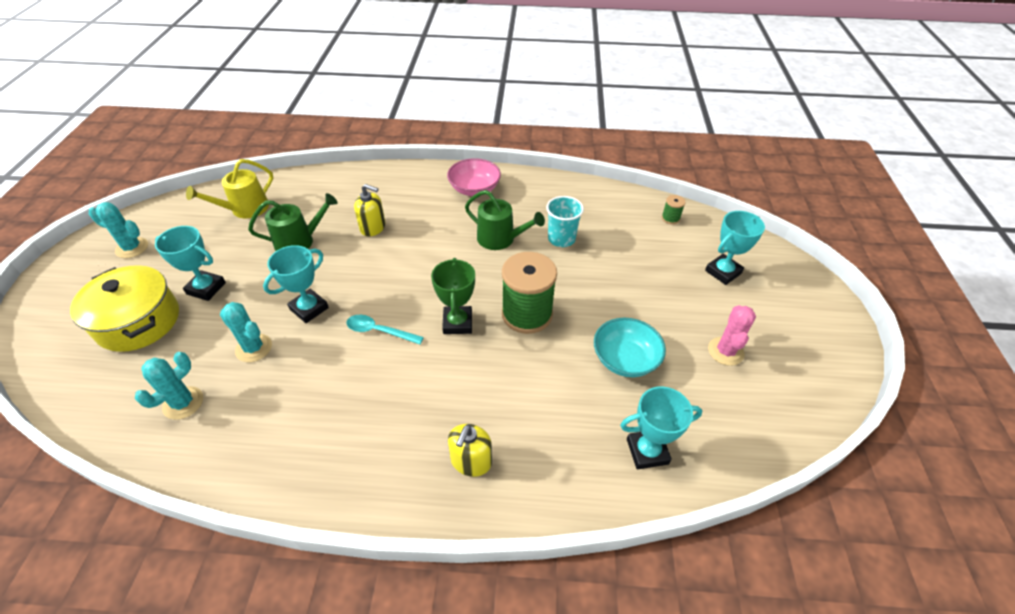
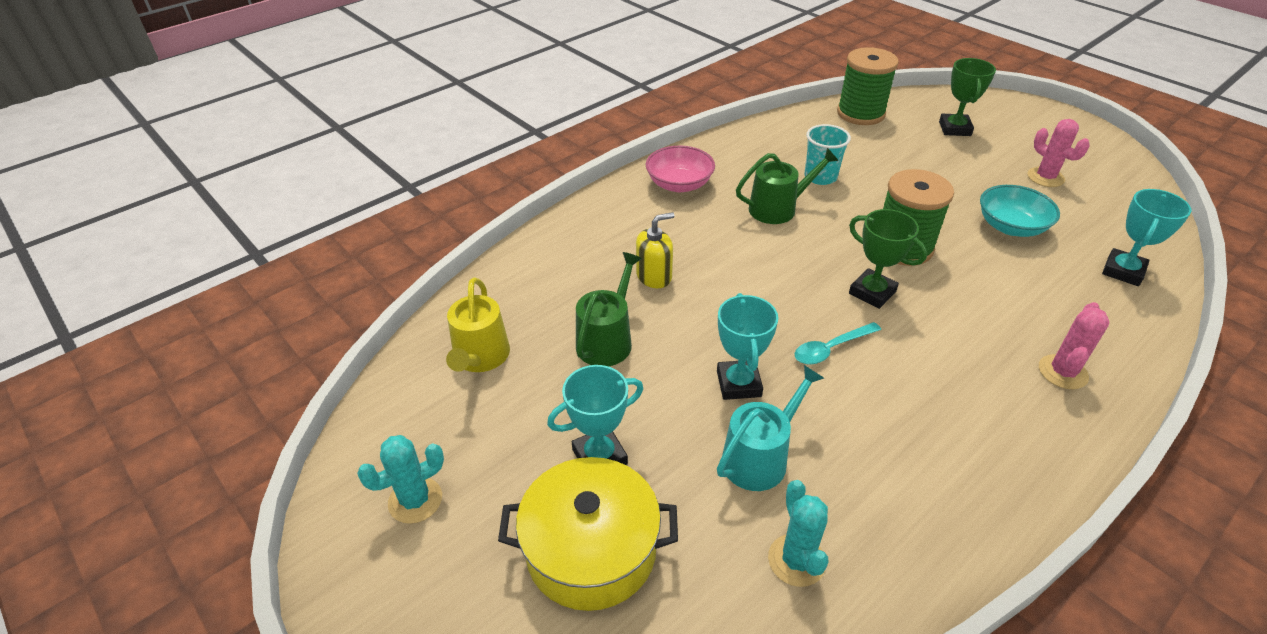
camera: 45 degrees left, 5 degrees down
turquoise cactus [220,302,272,362] -> turquoise watering can [717,365,824,491]
yellow soap dispenser [448,424,492,477] -> pink cactus [1039,302,1110,389]
green spool [662,195,686,224] -> green spool [837,47,899,125], size x2.36
turquoise trophy [705,211,765,285] -> green trophy [939,58,996,136]

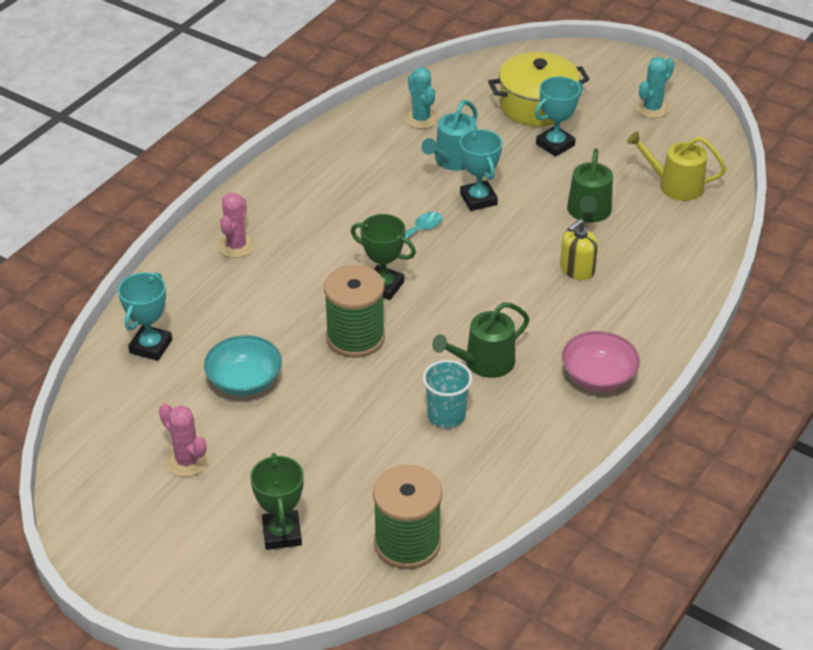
camera: 165 degrees right, 0 degrees up
yellow watering can [446,278,510,372] -> yellow watering can turned 60 degrees counterclockwise [627,131,726,201]

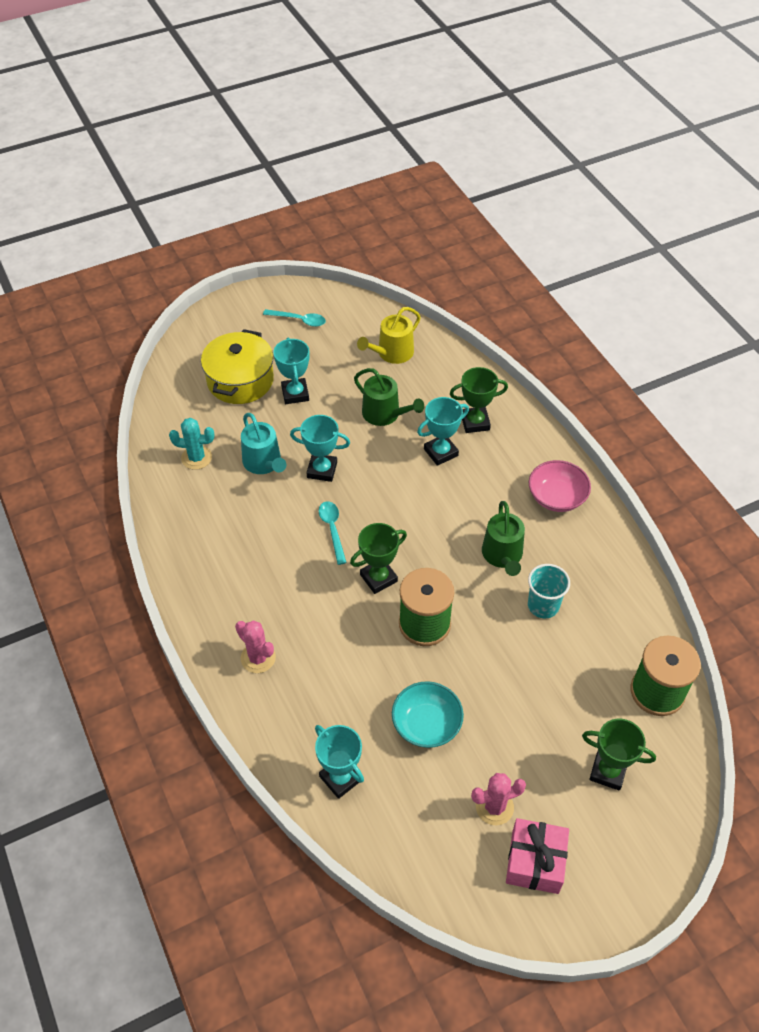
camera: 60 degrees left, 10 degrees up
yellow soap dispenser [560,219,598,280] -> turquoise trophy [417,397,469,466]
turquoise cactus [636,57,675,118] -> turquoise spoon [263,309,326,327]
none -> green trophy [450,367,508,433]
none -> pink gift [506,818,569,894]

